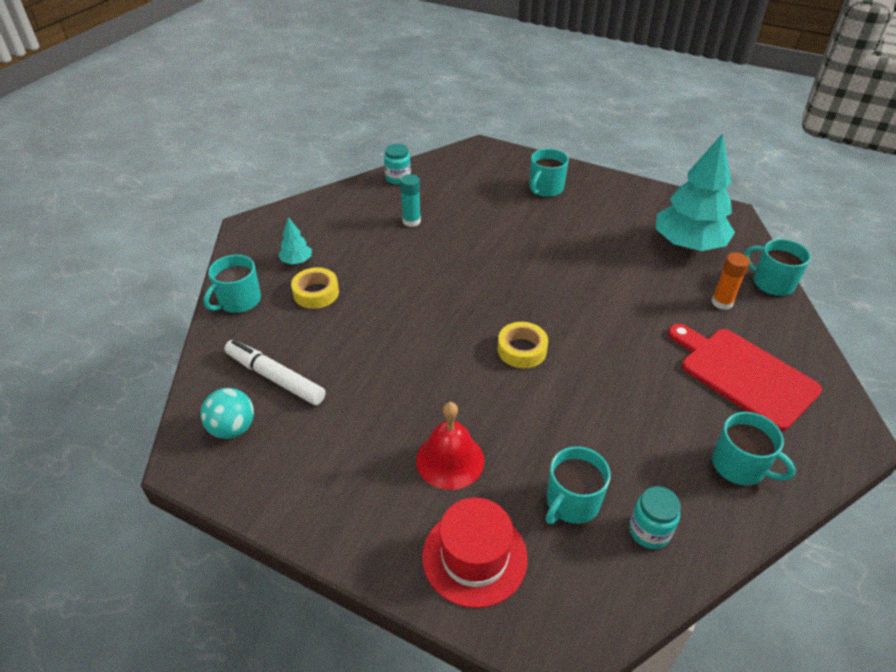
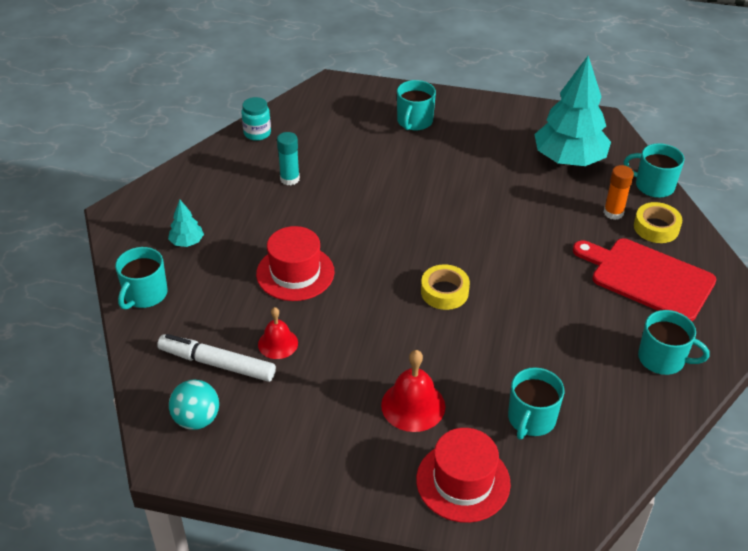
camera: 15 degrees left, 0 degrees up
yellow tape [291,267,339,309] -> yellow tape moved to [634,202,682,243]
turquoise jar [629,486,681,549] -> none
none -> red hat [256,226,334,301]
none -> red bell [258,307,298,359]

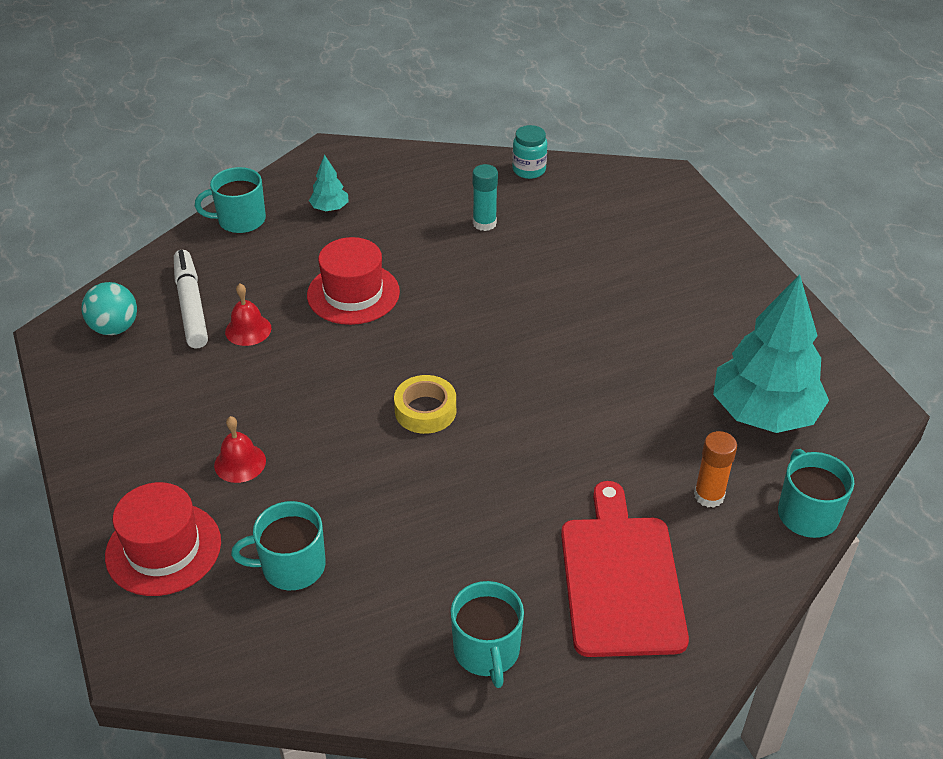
camera: 55 degrees right, 0 degrees up
red bell [381,350,445,432] -> red bell [214,416,266,483], size x0.66
turquoise mug [397,80,436,131] -> none
yellow tape [634,202,682,243] -> none

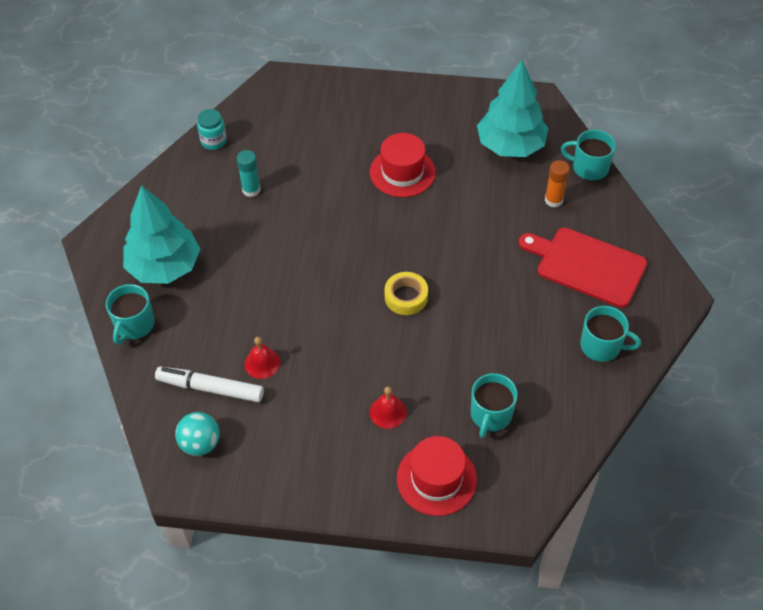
camera: 60 degrees left, 10 degrees up
red hat [307,237,400,325] -> red hat moved to [370,133,436,197]
turquoise tree [309,155,349,211] -> turquoise tree [123,185,200,284], size x2.34

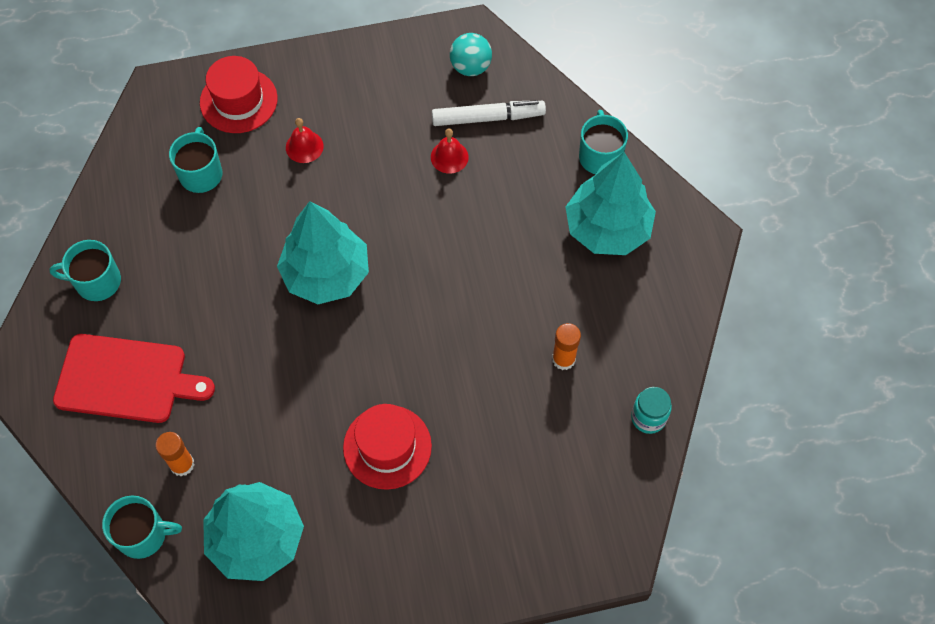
camera: 160 degrees right, 10 degrees up
turquoise glue stick [237,150,260,197] -> orange glue stick [552,323,581,370]
yellow tape [385,272,428,315] -> turquoise tree [277,201,369,304]

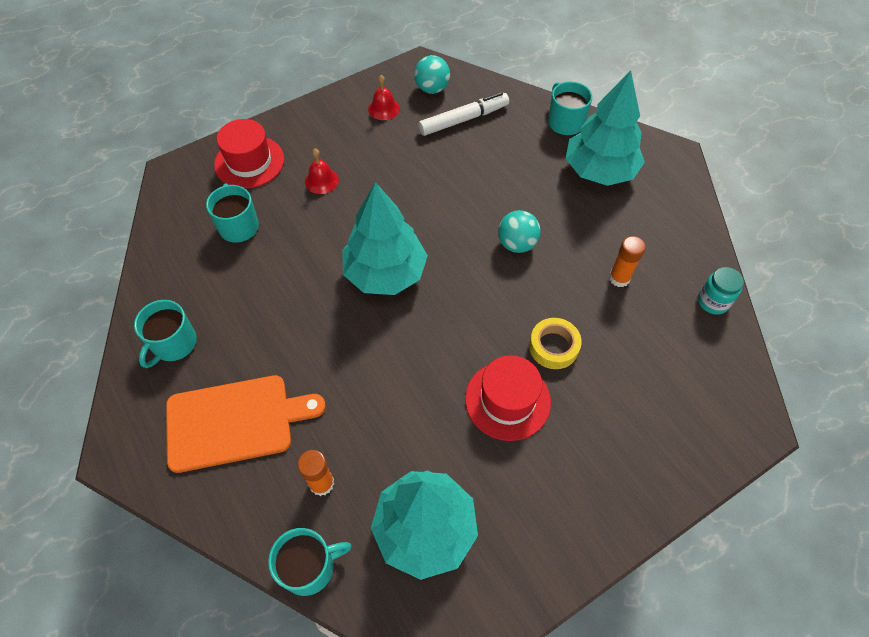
camera: 20 degrees left, 5 degrees down
turquoise mug [50,240,121,301] -> turquoise mug turned 45 degrees counterclockwise [134,300,197,368]
red cutting board [53,334,215,423] -> orange cutting board [166,375,326,473]
red bell [431,128,469,174] -> red bell moved to [368,75,400,120]
none -> turquoise ball [498,210,541,253]
none -> yellow tape [529,318,582,369]

